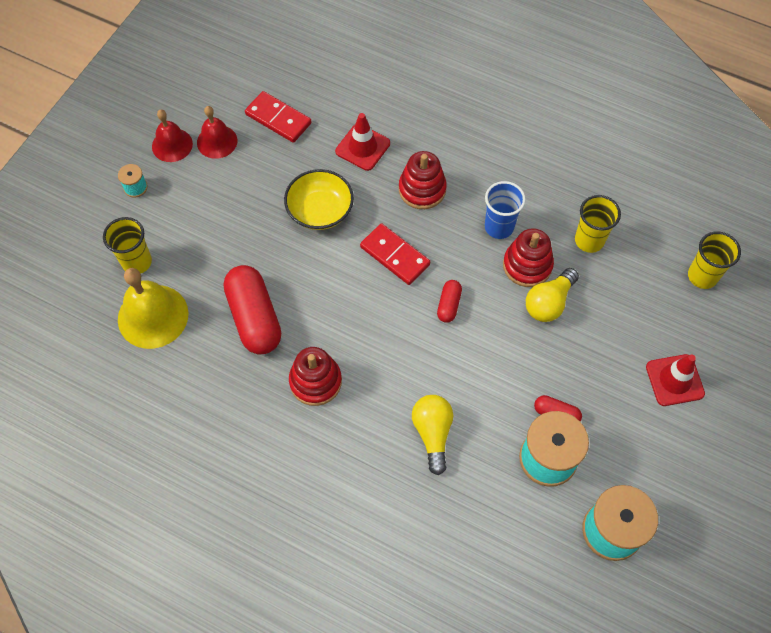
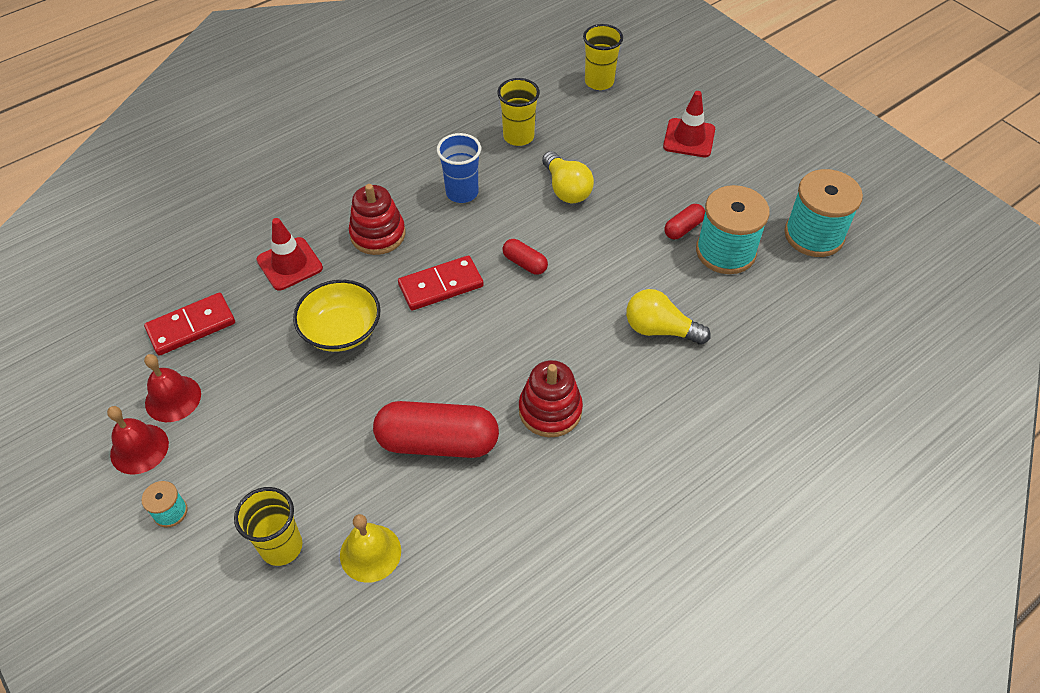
camera: 65 degrees left, 10 degrees down
yellow bell [118,268,189,349] -> yellow bell [340,514,401,583], size x0.63
red stacking toy [503,228,554,287] -> none

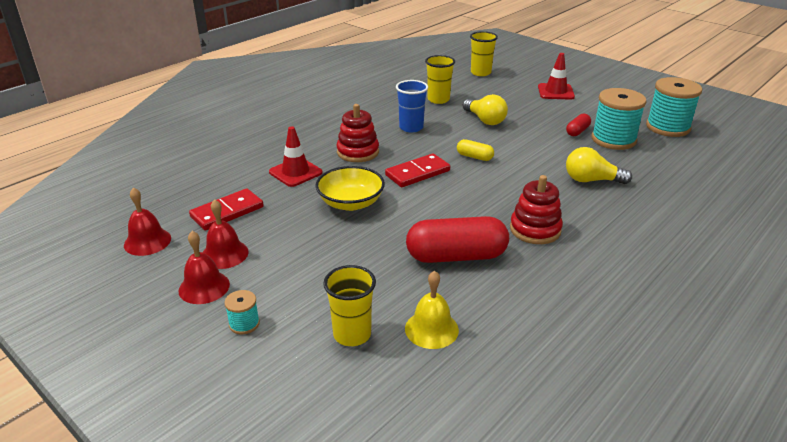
camera: 10 degrees left, 20 degrees down
red capsule [502,239,548,275] -> yellow capsule [457,139,494,161]
none -> red bell [124,188,171,256]

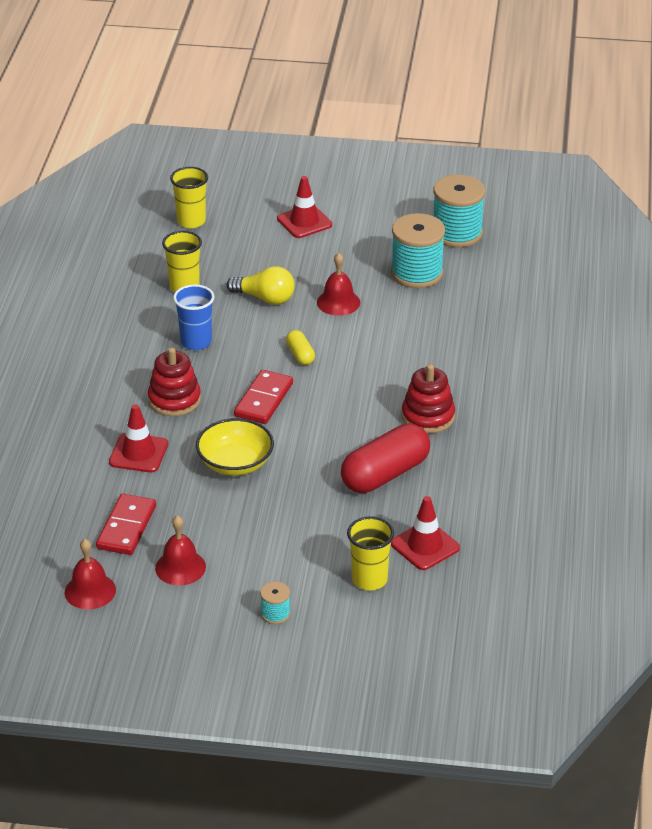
camera: 35 degrees left, 5 degrees up
red bell [178,231,230,304] -> red bell moved to [317,253,360,316]
yellow bell [405,271,459,349] -> red traffic cone [391,496,460,570]
yellow capsule [457,139,494,161] -> yellow capsule turned 75 degrees clockwise [286,330,315,365]
red capsule [566,113,591,136] -> none
yellow light bulb [566,147,632,184] -> none

